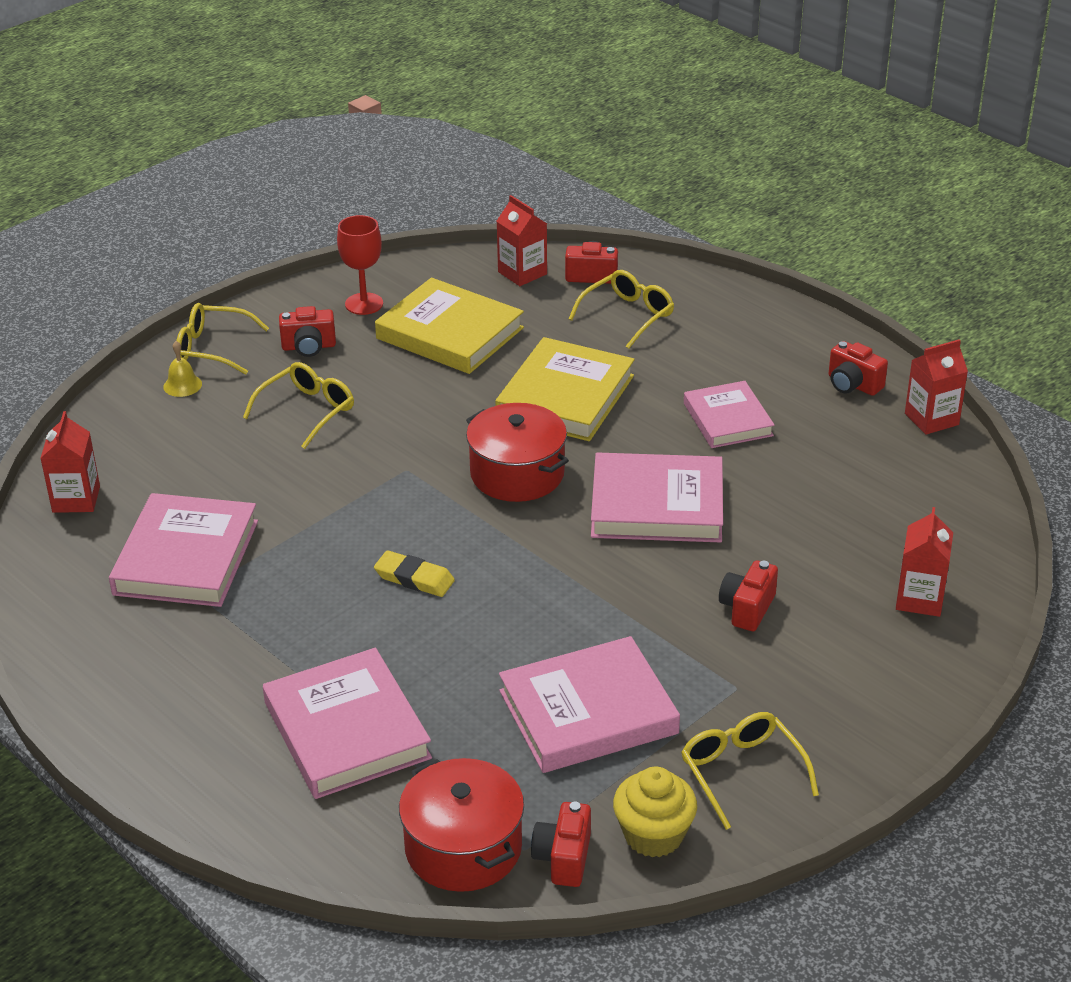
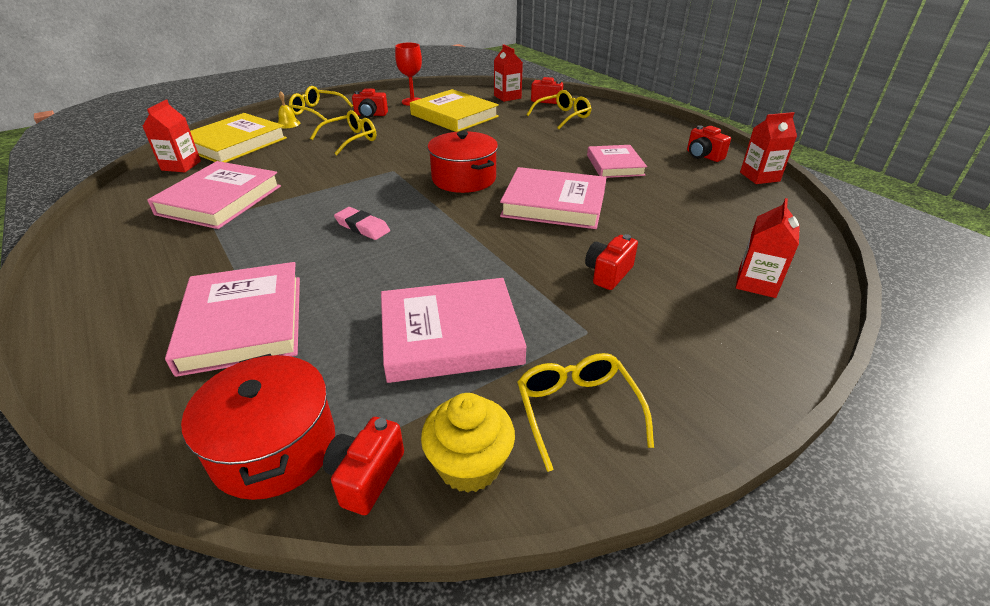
camera: 10 degrees right, 0 degrees up
yellow eraser [374,550,455,597] -> pink eraser [334,207,390,240]
yellow book [495,337,635,441] -> yellow book moved to [190,113,287,162]

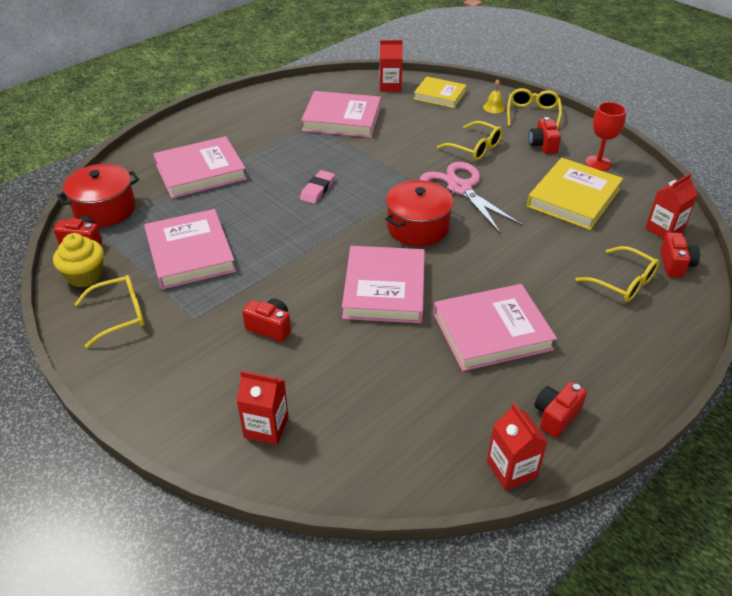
camera: 80 degrees right, 5 degrees up
yellow book [190,113,287,162] -> yellow book [414,76,466,108], size x0.65
pink book [587,145,647,178] -> pink book [433,284,557,371], size x1.54
none -> pink scissors [420,162,523,234]

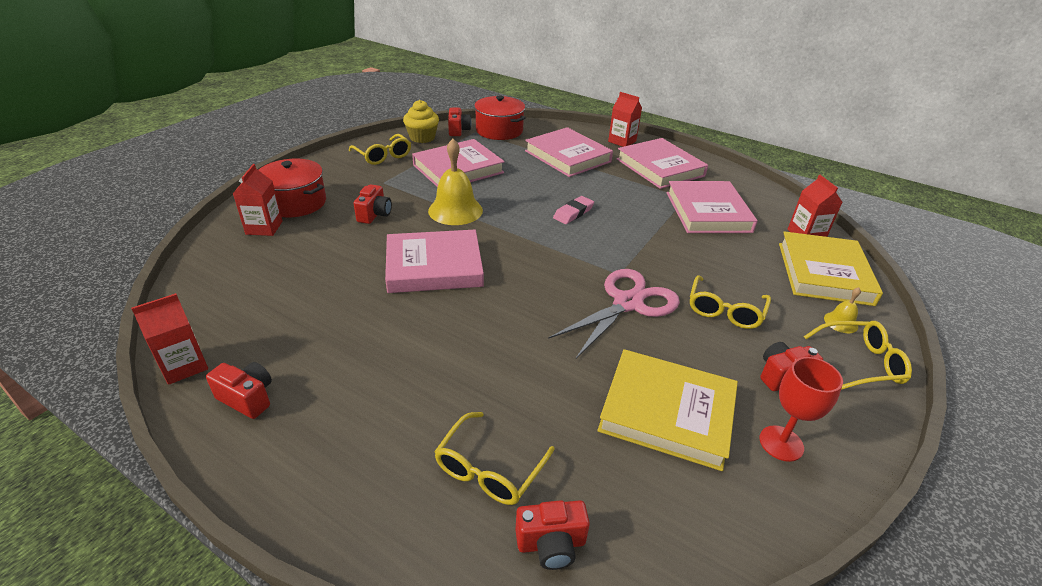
camera: 75 degrees right, 5 degrees down
pink eraser [300,170,335,204] -> pink eraser turned 60 degrees counterclockwise [553,196,594,224]
red pot [385,180,453,246] -> red pot moved to [258,159,326,218]
yellow book [414,76,466,108] -> yellow book [779,231,883,306], size x1.54
pink book [433,284,557,371] -> pink book moved to [617,138,708,189]
red carton [645,173,698,239] -> red carton moved to [608,92,642,147]
none -> yellow bell [428,139,483,225]

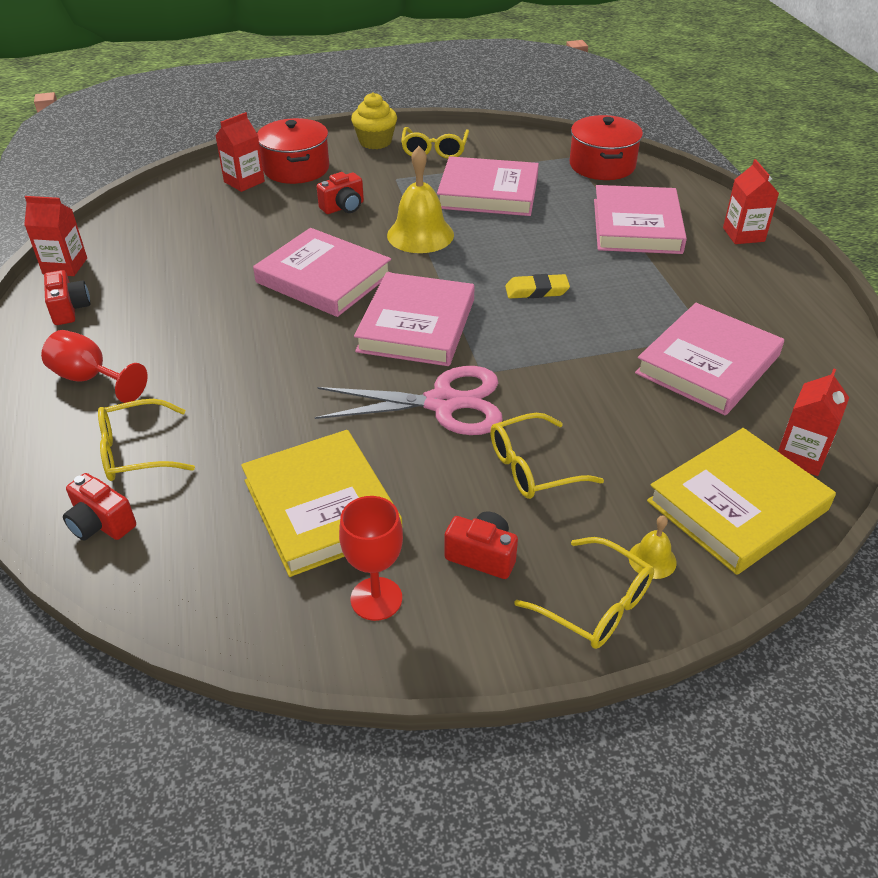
camera: 45 degrees right, 5 degrees up
yellow cupcake [403,100,439,143] -> yellow cupcake moved to [351,93,397,149]
red camera [448,108,471,136] -> none
pink eraser [553,196,594,224] -> yellow eraser [505,274,570,298]
pink book [617,138,708,189] -> pink book moved to [354,272,474,366]
none -> red goblet [41,330,148,403]

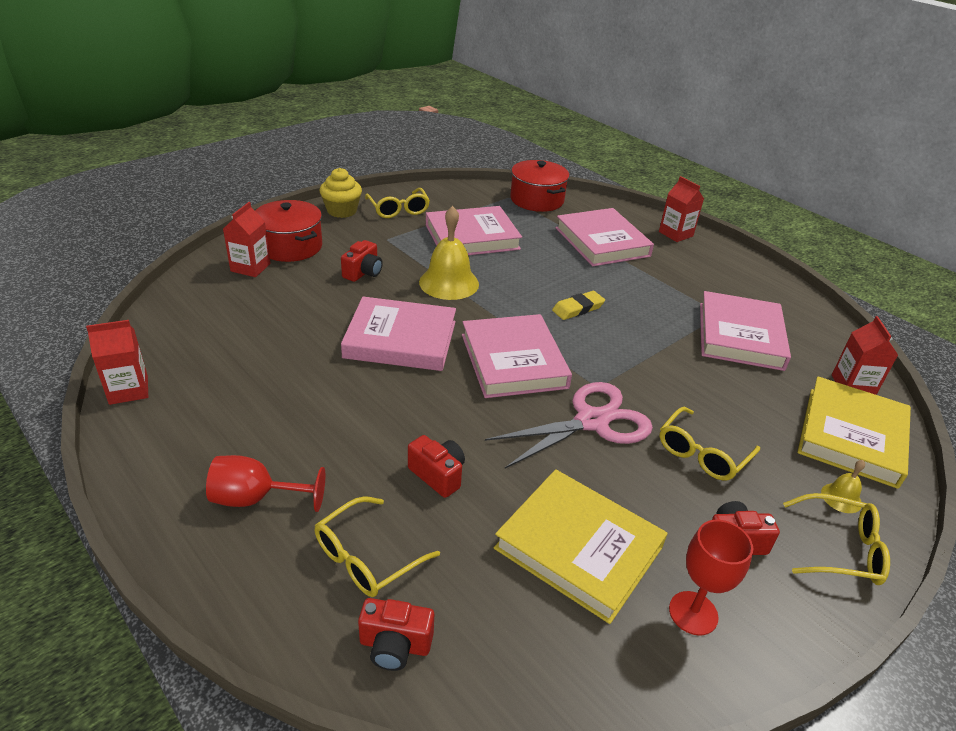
camera: 30 degrees left, 5 degrees down
red camera [44,270,90,325] -> red camera moved to [408,435,465,498]

